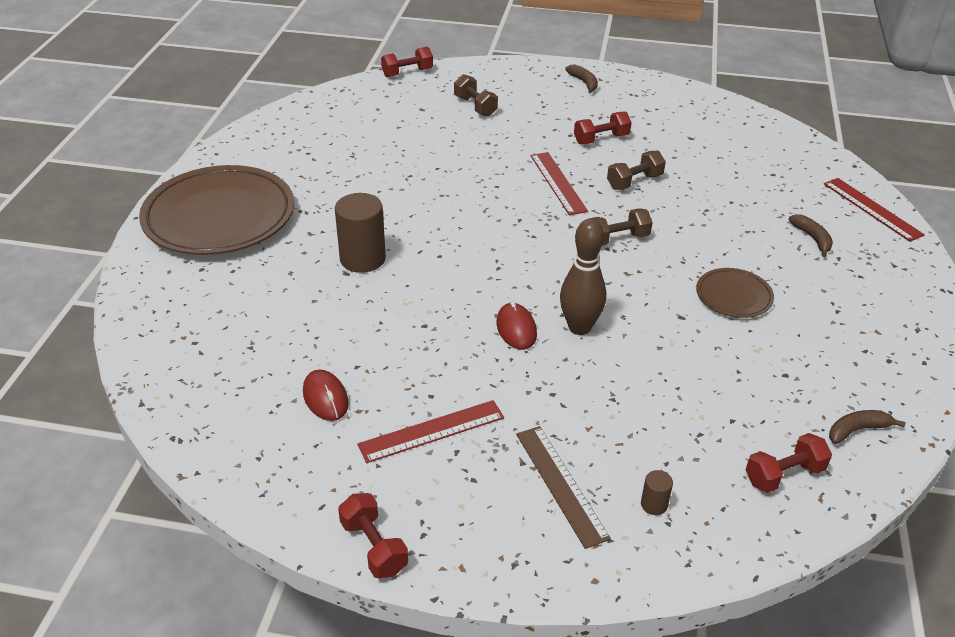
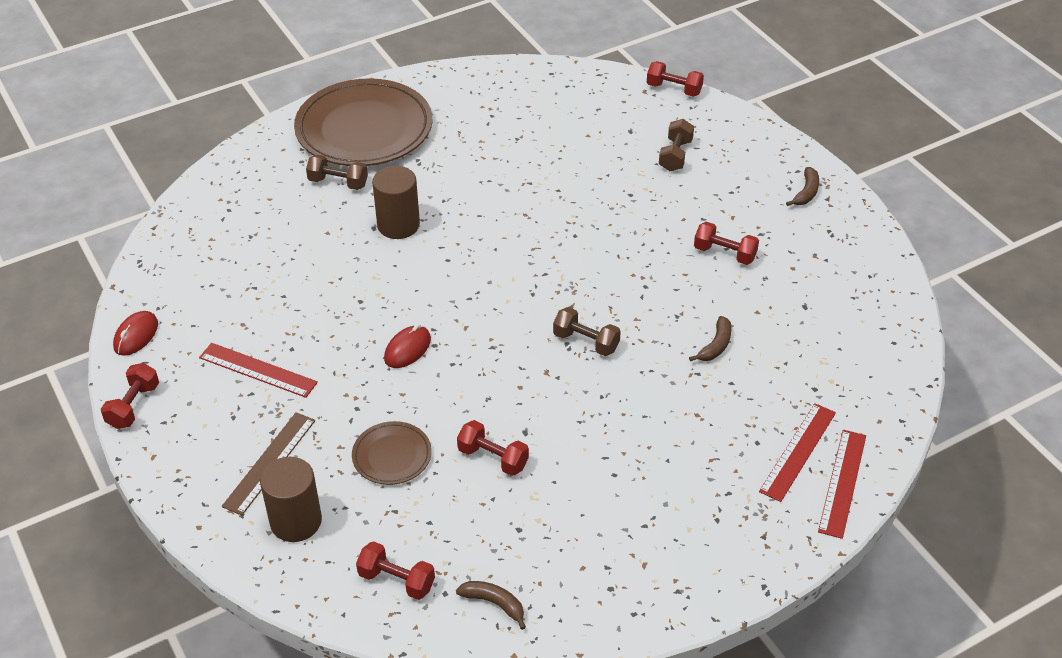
camera: 50 degrees right, 5 degrees up
red mouse [303,370,349,421] -> red mouse moved to [113,311,158,356]
red ruler [530,152,588,215] -> red ruler moved to [759,403,836,502]
brown bowling pin [560,219,606,335] -> none
brown dumbbell [607,151,666,190] -> brown dumbbell moved to [306,155,368,190]
brown cylinder [641,470,673,515] -> brown cylinder [260,457,322,542], size x2.20
brown plate [696,268,774,318] -> brown plate moved to [352,421,432,485]
brown banana [789,214,833,257] -> brown banana moved to [689,316,732,361]
none -> red dumbbell [457,420,529,476]

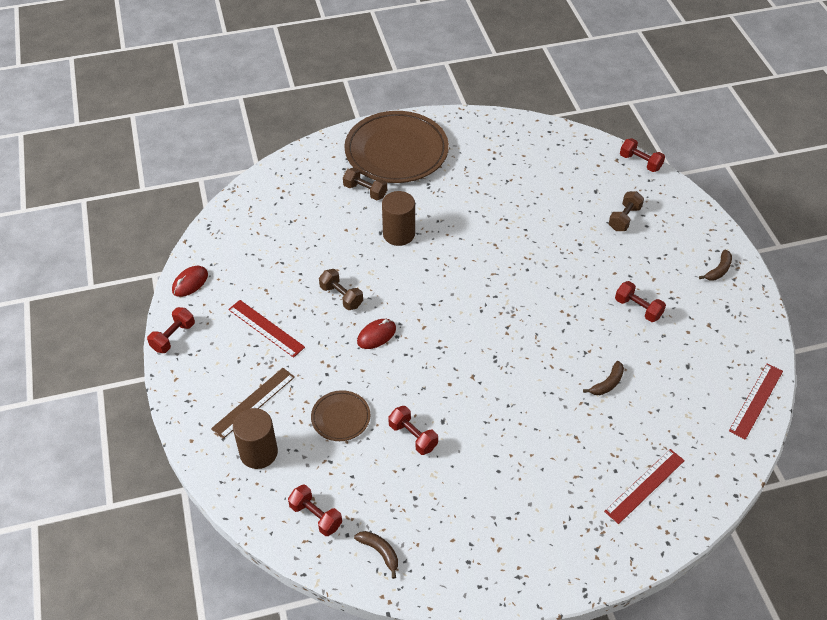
camera: 15 degrees right, 5 degrees up
brown dumbbell [553,307,621,356] -> brown dumbbell moved to [319,269,363,310]
red ruler [818,430,866,539] -> red ruler moved to [729,363,783,440]

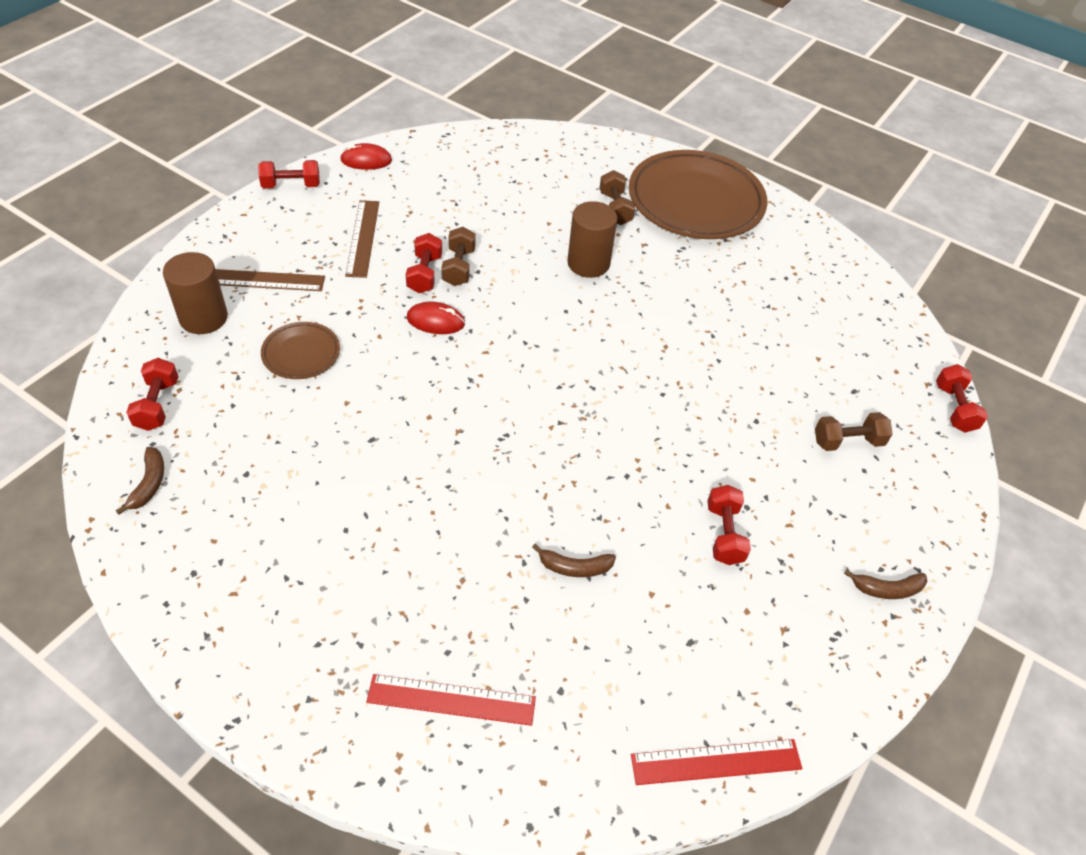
camera: 45 degrees right, 0 degrees up
red ruler [228,300,305,358] -> brown ruler [345,200,379,278]
red dumbbell [388,406,438,455] -> red dumbbell moved to [406,233,442,293]

